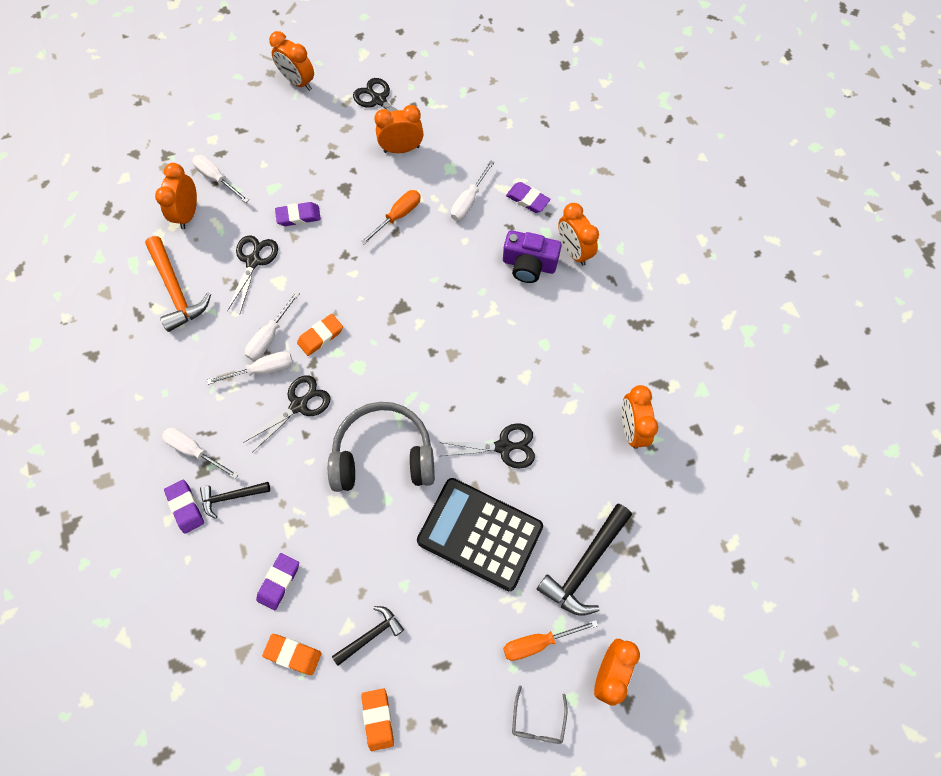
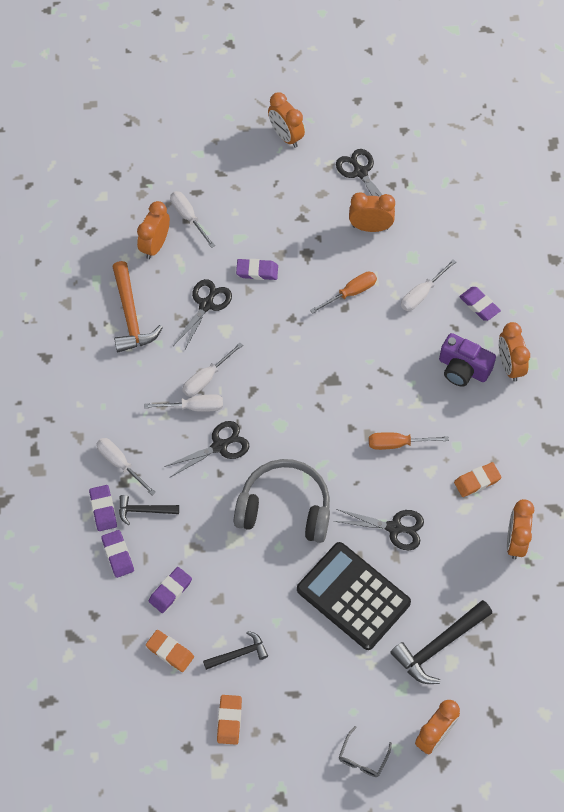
camera: 15 degrees right, 5 degrees down
orange eraser [297,314,343,356] -> orange eraser moved to [454,462,502,497]
orange screwdriver [503,620,598,661] -> orange screwdriver moved to [369,432,449,450]
none -> purple eraser [101,530,134,578]

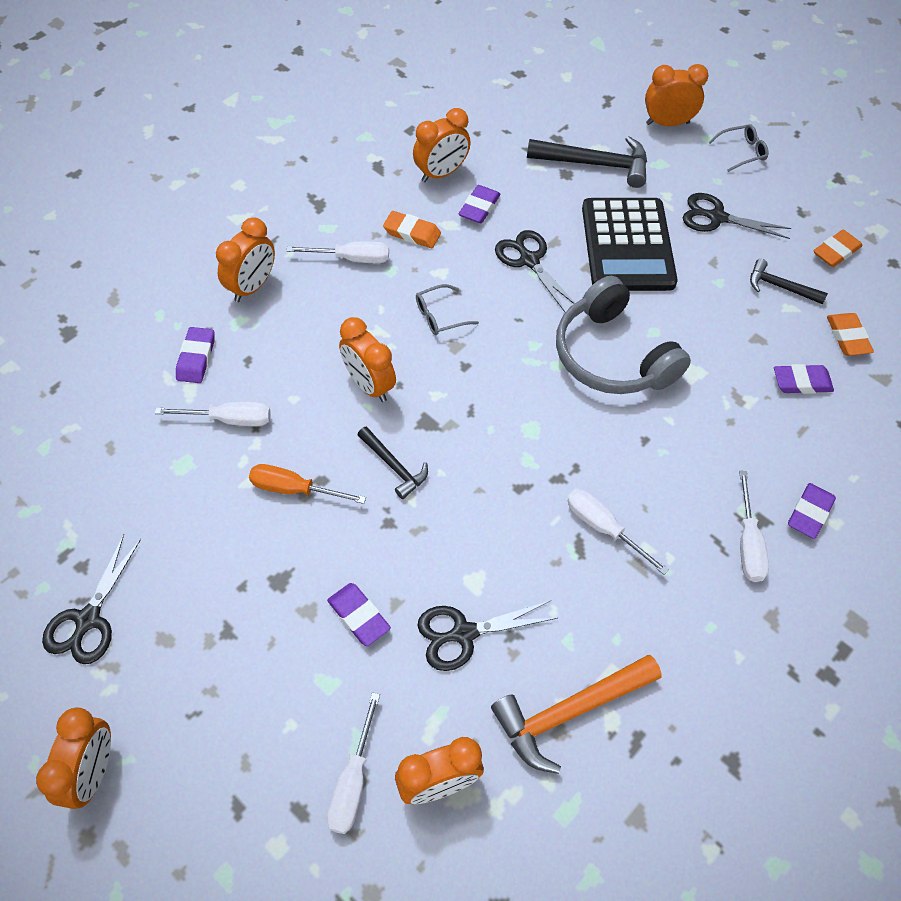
camera: 135 degrees left, 5 degrees down
purple eraser [101,530,134,578] -> purple eraser moved to [458,185,500,223]
orange hammer [112,261,163,352] -> orange hammer turned 150 degrees counterclockwise [491,655,662,774]
black hammer [119,495,179,525] -> black hammer moved to [358,426,428,499]
black scissors [164,421,249,477] -> black scissors moved to [683,193,792,239]
white screwdriver [182,343,243,397] -> white screwdriver moved to [286,241,389,263]
orange clock [349,192,395,232] -> orange clock moved to [339,317,396,402]
orange screwdriver [369,432,449,450] -> grey glasses [416,284,479,335]
purple camera [439,333,496,387] -> none

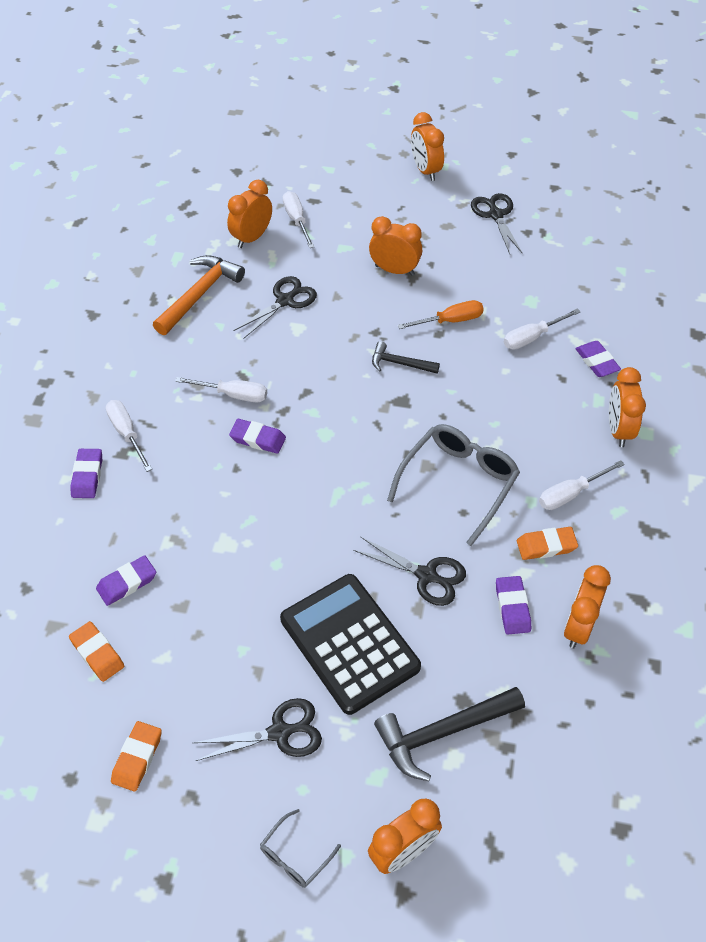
camera: 150 degrees right, 5 degrees down
purple eraser [327,583,391,646] -> purple eraser moved to [229,419,286,454]
orange clock [339,317,396,402] -> orange clock moved to [369,216,422,276]
grey glasses [416,284,479,335] -> grey glasses [387,424,520,546], size x2.04
grey headphones [556,276,691,394] -> none
black hammer [750,259,828,304] -> none

